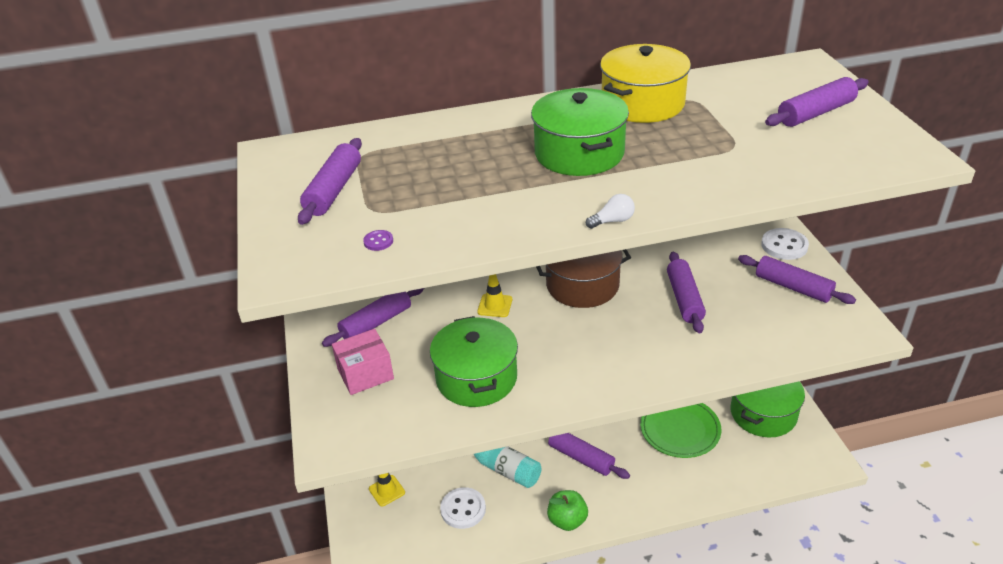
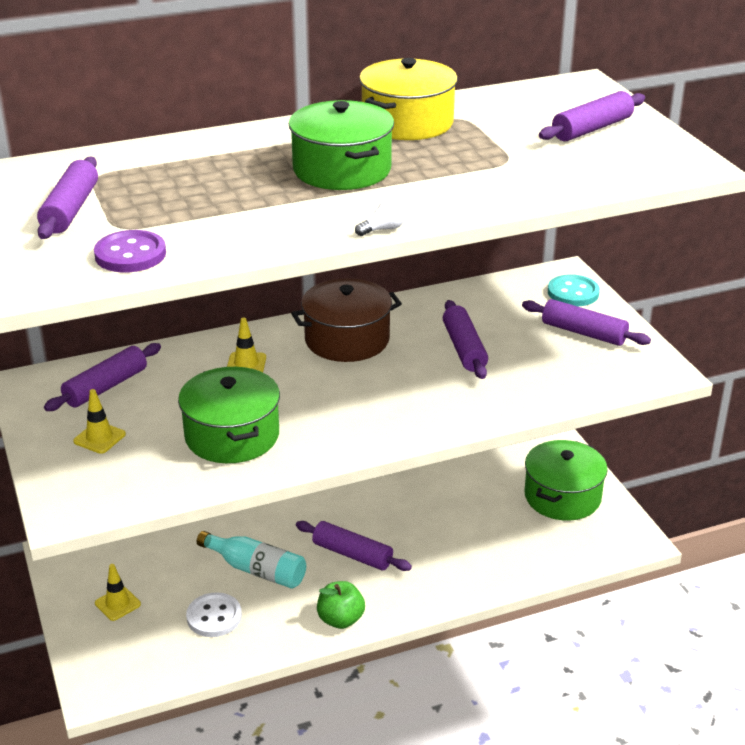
camera: 10 degrees left, 5 degrees down
pink box [332,329,394,395] -> yellow traffic cone [73,389,126,454]
purple button [363,230,393,251] -> purple button [94,230,166,272], size x2.18
green plate [640,403,721,458] -> none
white button [761,228,809,260] -> turquoise button [548,274,600,306]

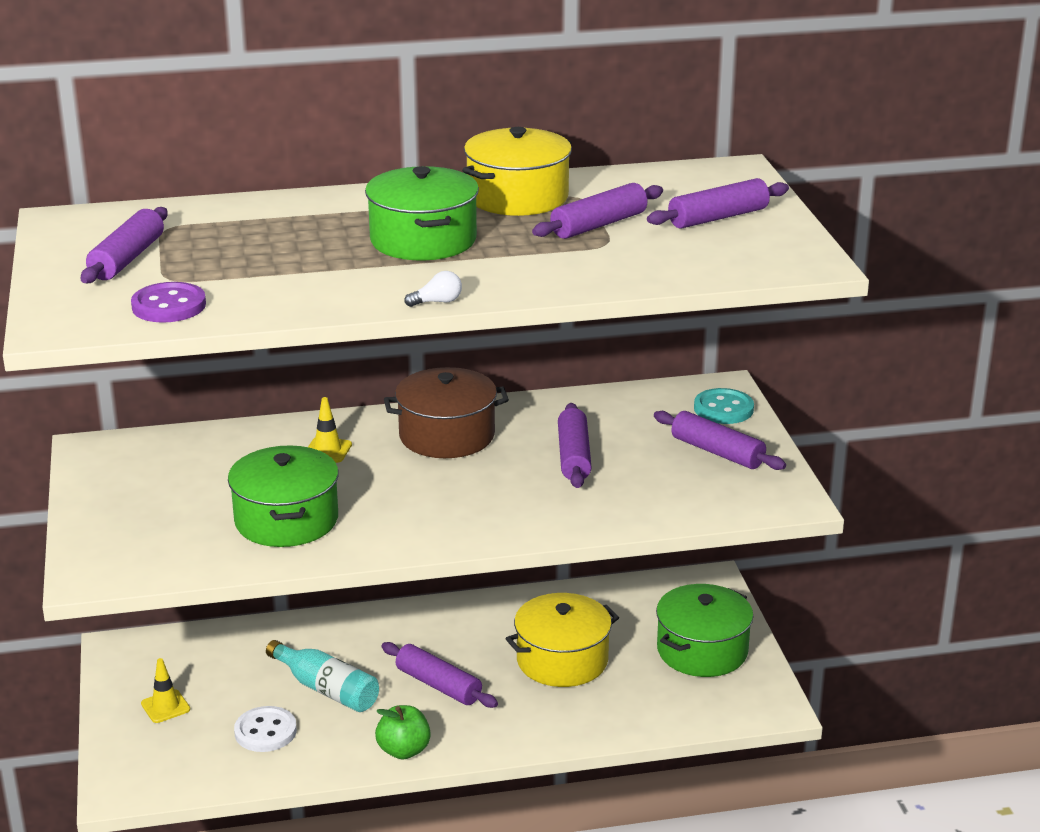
camera: 10 degrees right, 5 degrees down
purple rolling pin [44,343,161,411] -> purple rolling pin moved to [532,183,663,239]
yellow traffic cone [73,389,126,454] -> none
none -> yellow pot [505,593,619,687]

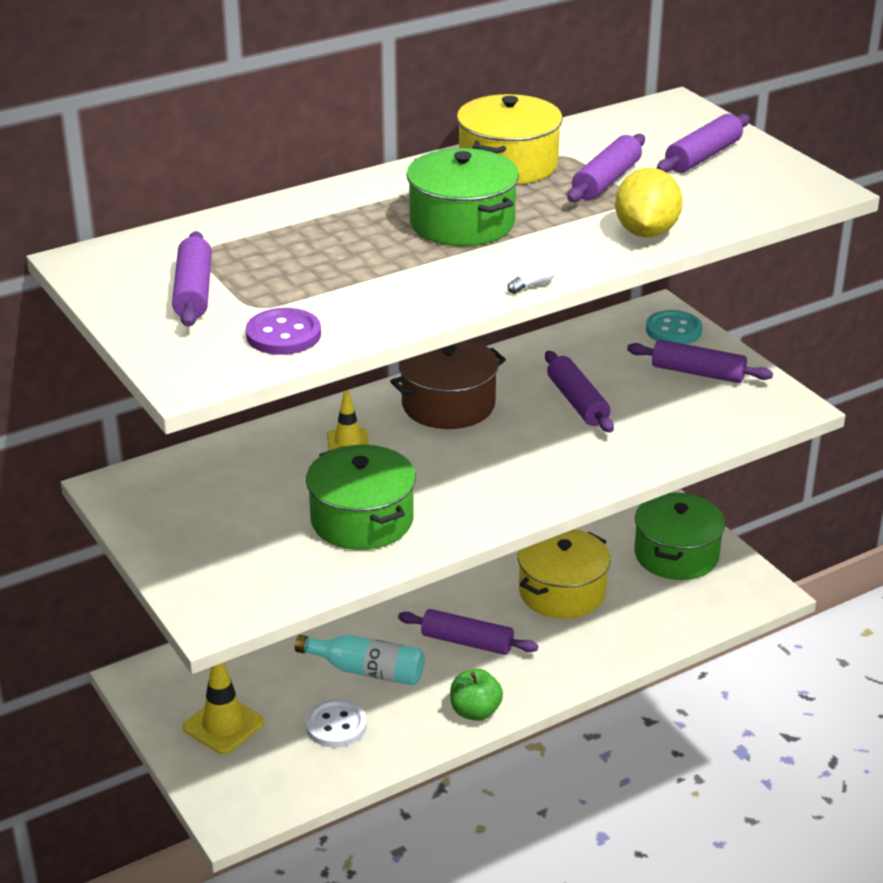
camera: 20 degrees left, 5 degrees up
yellow traffic cone [141,658,190,723] -> yellow traffic cone [183,663,264,754], size x1.56
none -> yellow lemon [615,168,683,238]

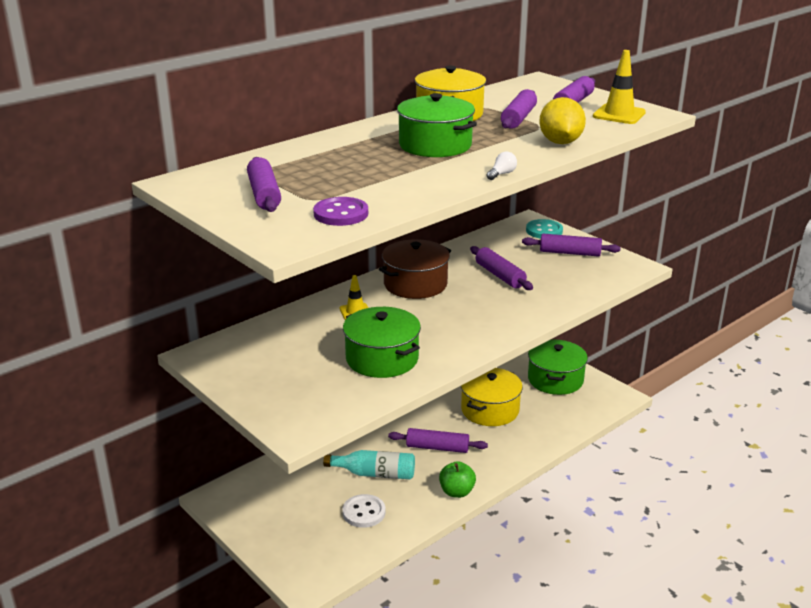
camera: 10 degrees left, 5 degrees down
yellow traffic cone [183,663,264,754] -> yellow traffic cone moved to [593,50,646,124]

